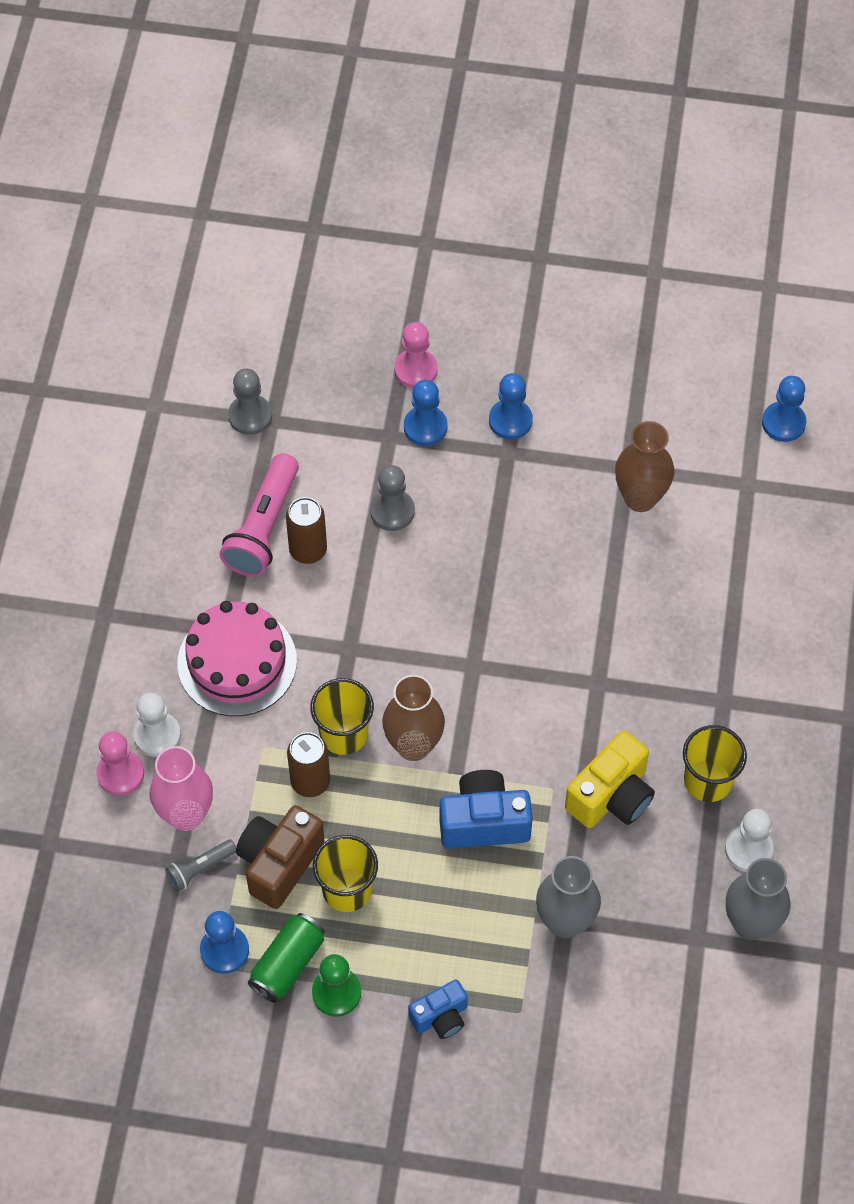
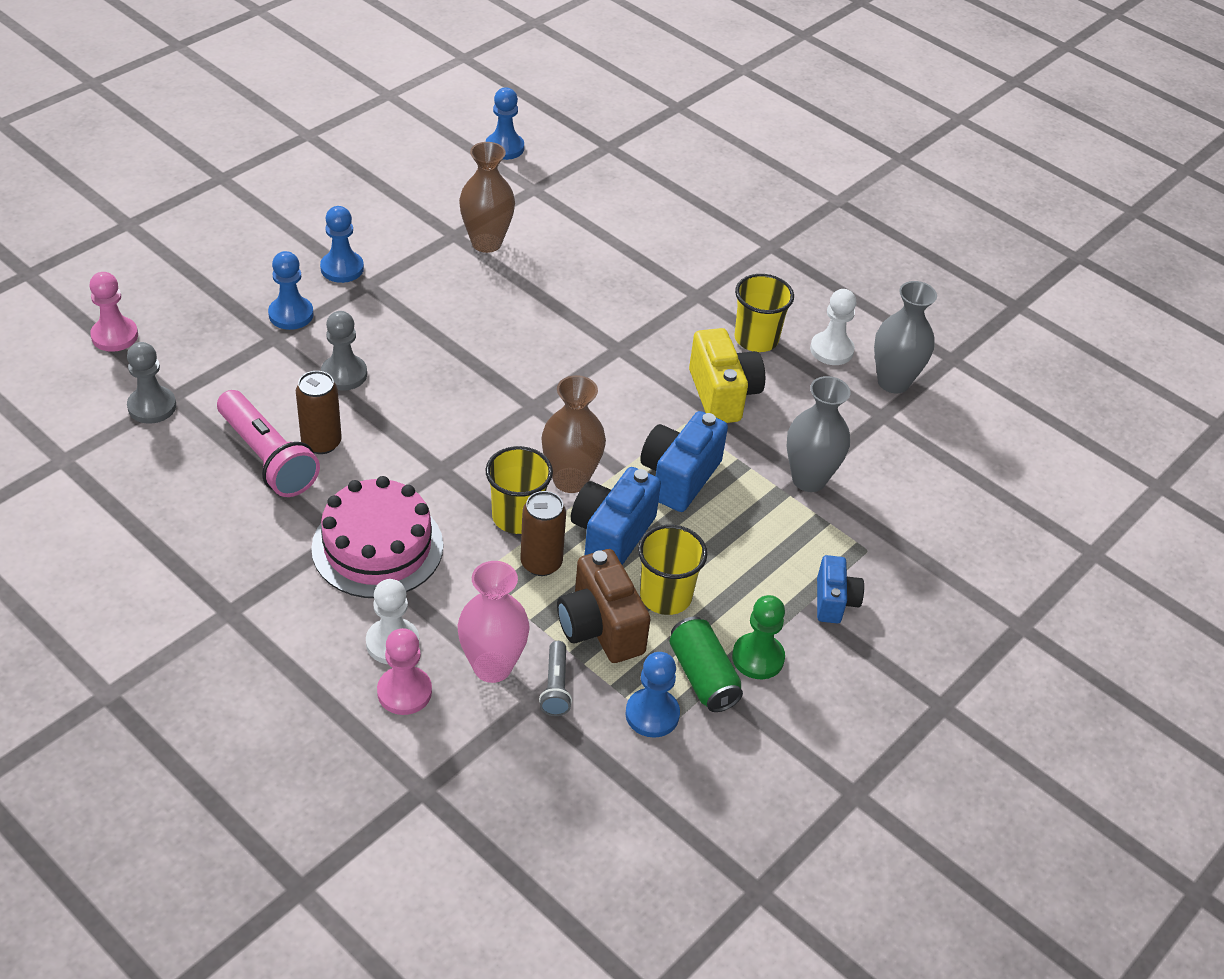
camera: 60 degrees left, 15 degrees down
pink pawn [394,322,438,388] -> pink pawn moved to [89,272,138,352]
none -> blue camera [571,467,661,565]

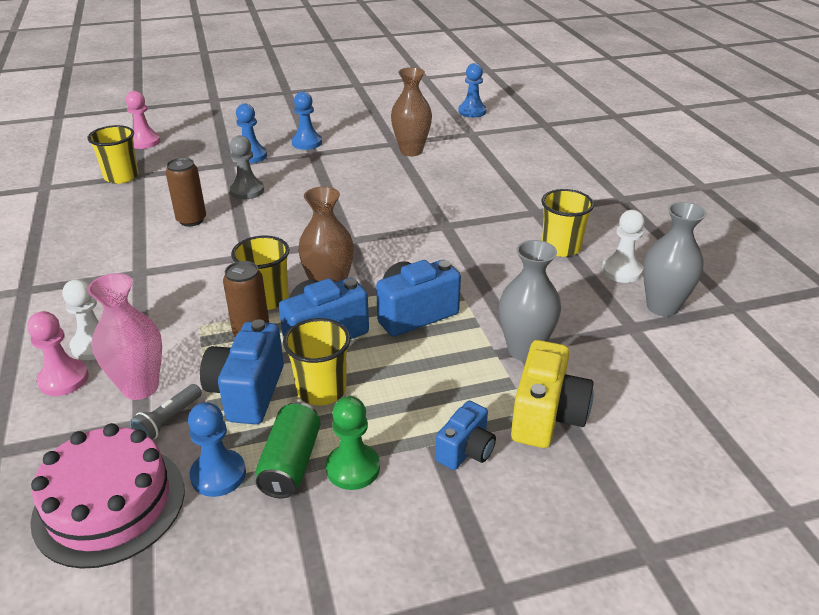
camera: 35 degrees right, 10 degrees down
grey pawn [127,342,176,424] -> yellow cup [87,125,139,184]
pink flashlight [217,390,320,497] -> none
pink cake [311,476,443,598] -> pink cake moved to [30,423,185,569]
brown camera [557,549,651,663] -> blue camera [200,319,284,424]
yellow camera [689,328,765,423] -> yellow camera moved to [511,340,594,448]

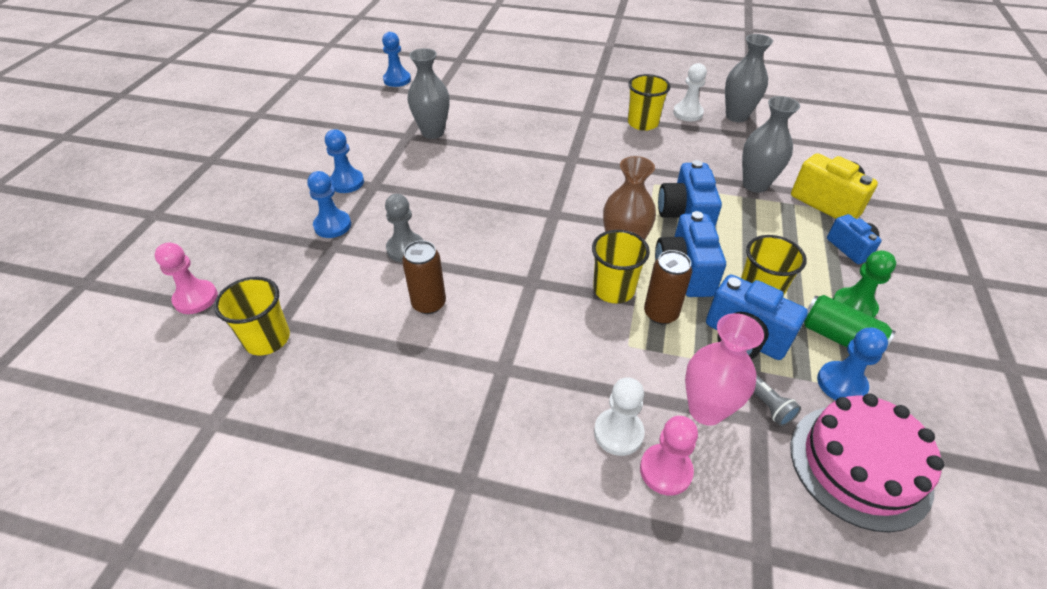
camera: 60 degrees left, 10 degrees up
brown vase [391,67,432,156] -> grey vase [408,48,450,139]

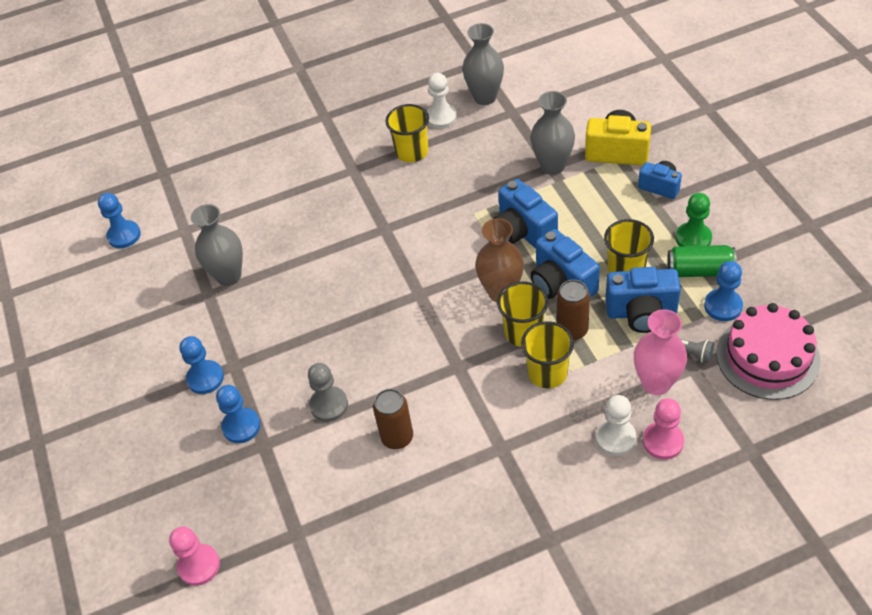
camera: 30 degrees left, 5 degrees up
yellow cup [214,277,290,355] -> yellow cup moved to [521,321,574,388]

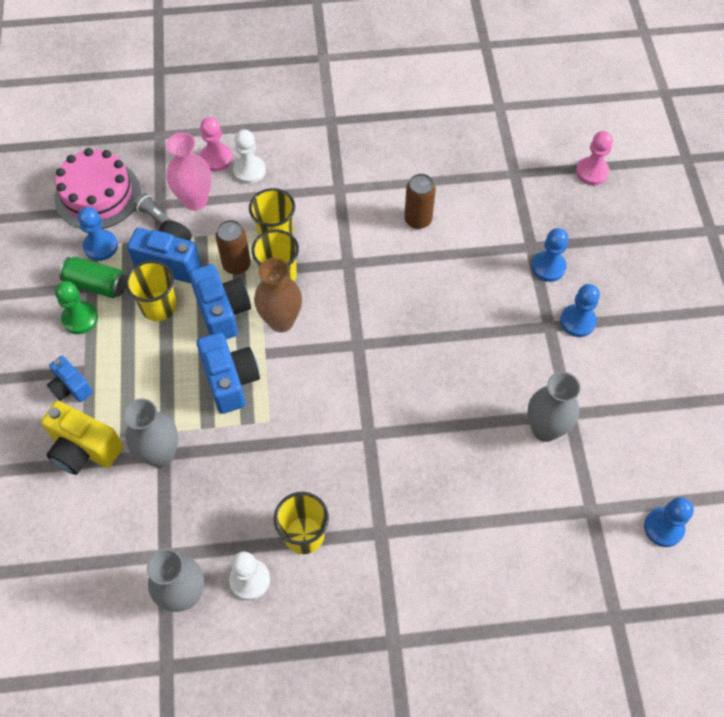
camera: 170 degrees left, 10 degrees up
grey pawn [308,363,348,422] -> none

